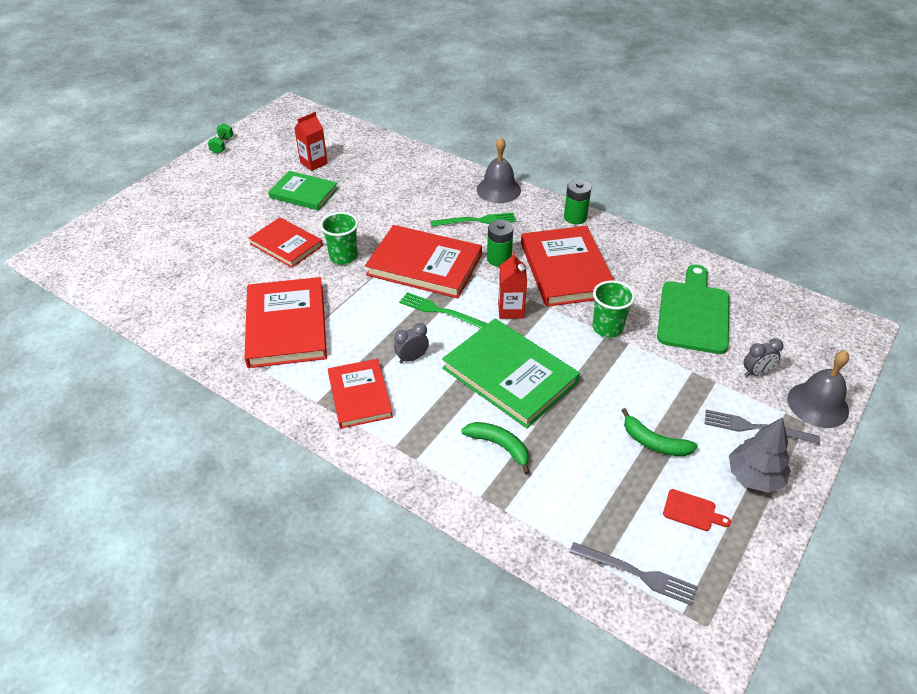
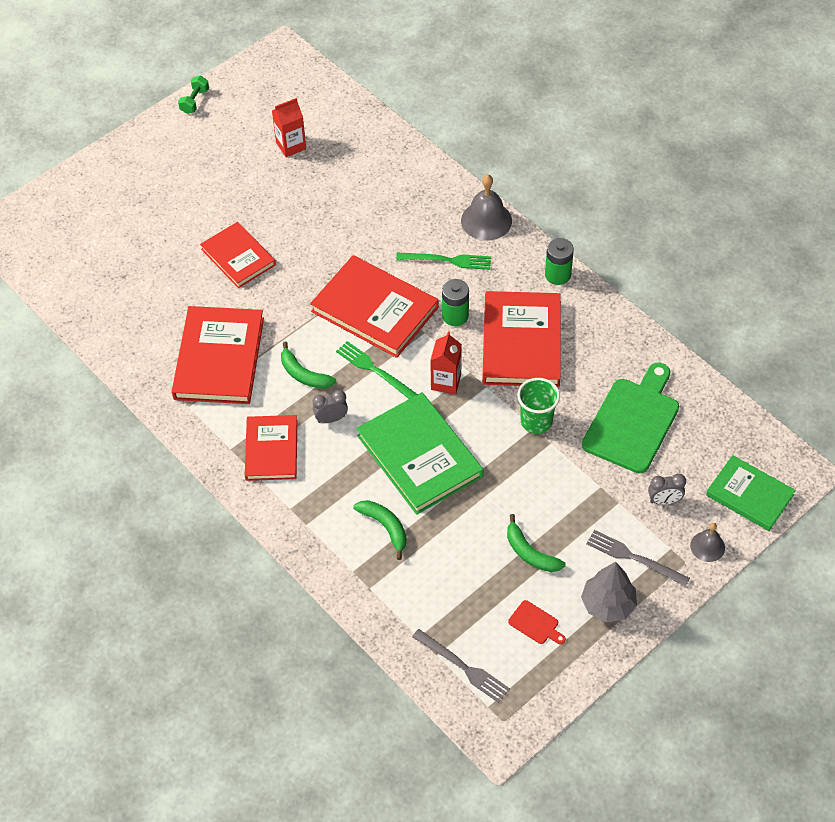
camera: 15 degrees right, 10 degrees up
green book [268,171,338,211] -> green book moved to [706,455,796,531]
green cup [320,212,358,265] -> none
grey bell [787,351,849,428] -> grey bell [690,523,725,562], size x0.59
none -> green banana [281,342,336,389]

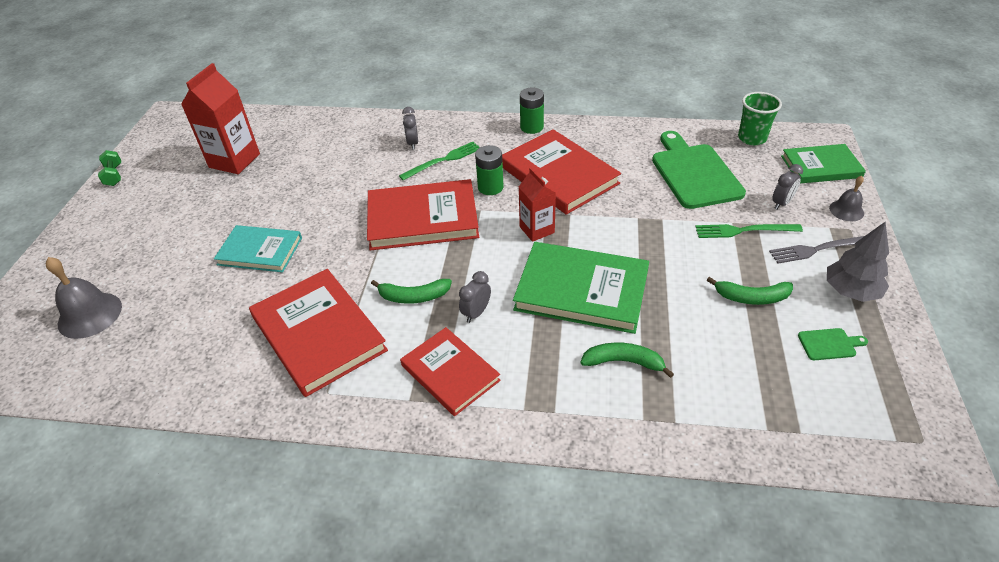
camera: 40 degrees left, 10 degrees down
red book [200,222,276,288] -> turquoise book [214,225,302,272]
red carton [272,98,306,157] -> red carton [181,63,260,174], size x1.62
green fork [336,341,418,399] -> green fork moved to [695,224,803,238]
grey fork [412,629,510,703] -> none
grey bell [461,174,512,240] -> grey bell moved to [46,257,122,339]
red cutting board [508,600,566,644] -> green cutting board [798,328,868,360]
green cup [517,378,560,434] -> green cup moved to [738,92,782,145]
none -> grey clock [402,107,418,150]

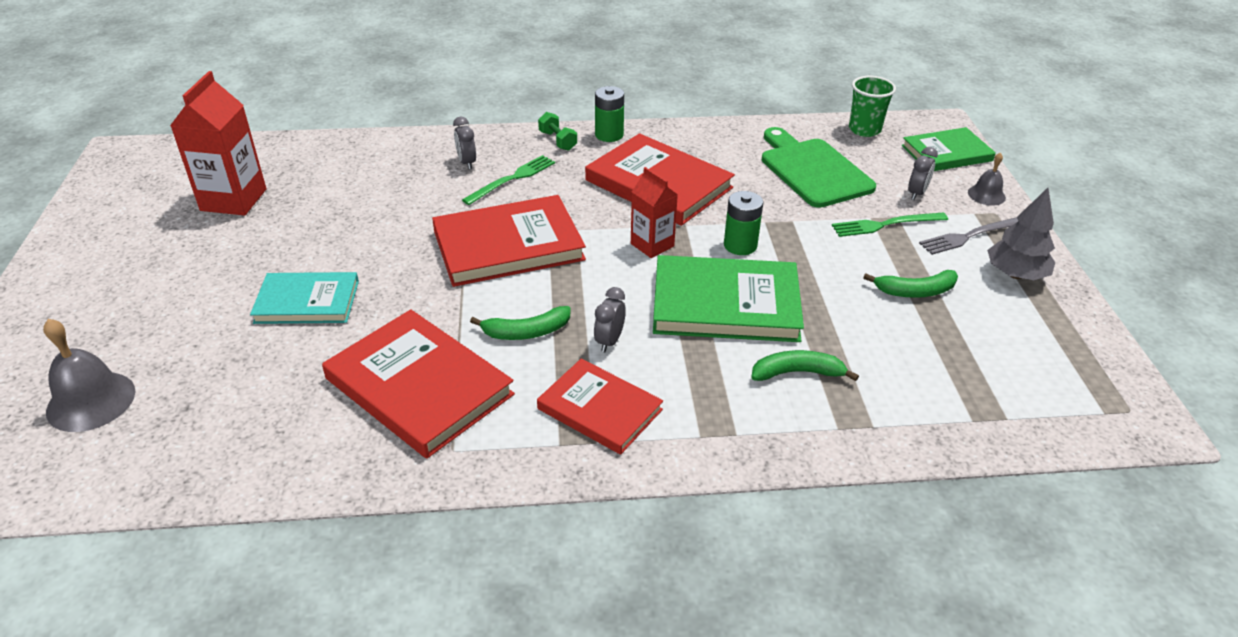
camera: 15 degrees left, 5 degrees down
green dumbbell [98,150,121,186] -> green dumbbell moved to [538,112,577,151]
green battery [475,145,504,195] -> green battery moved to [724,191,763,255]
green cutting board [798,328,868,360] -> none

